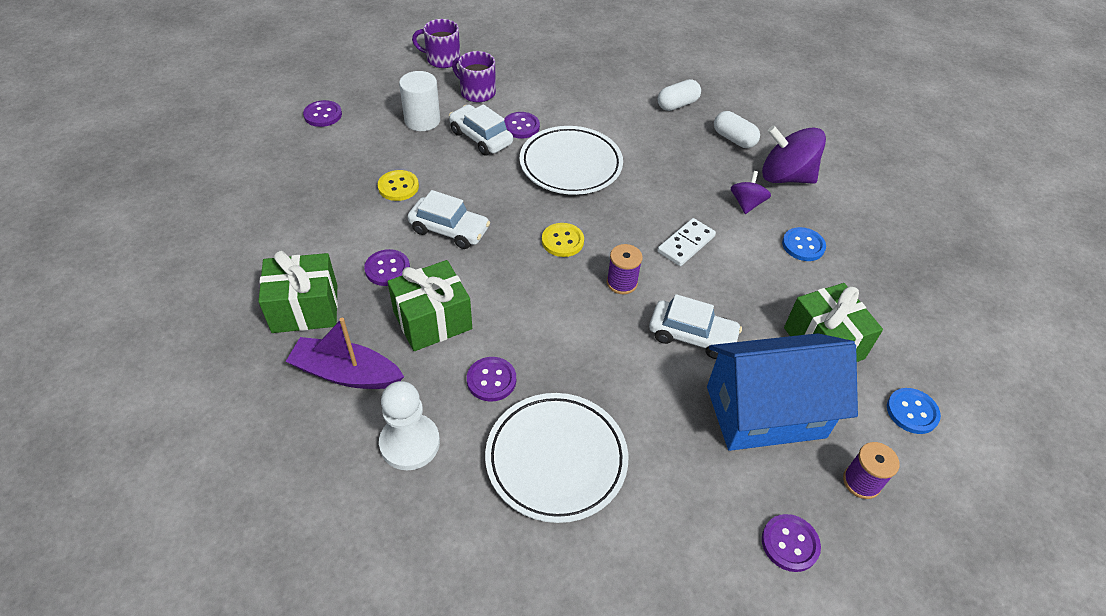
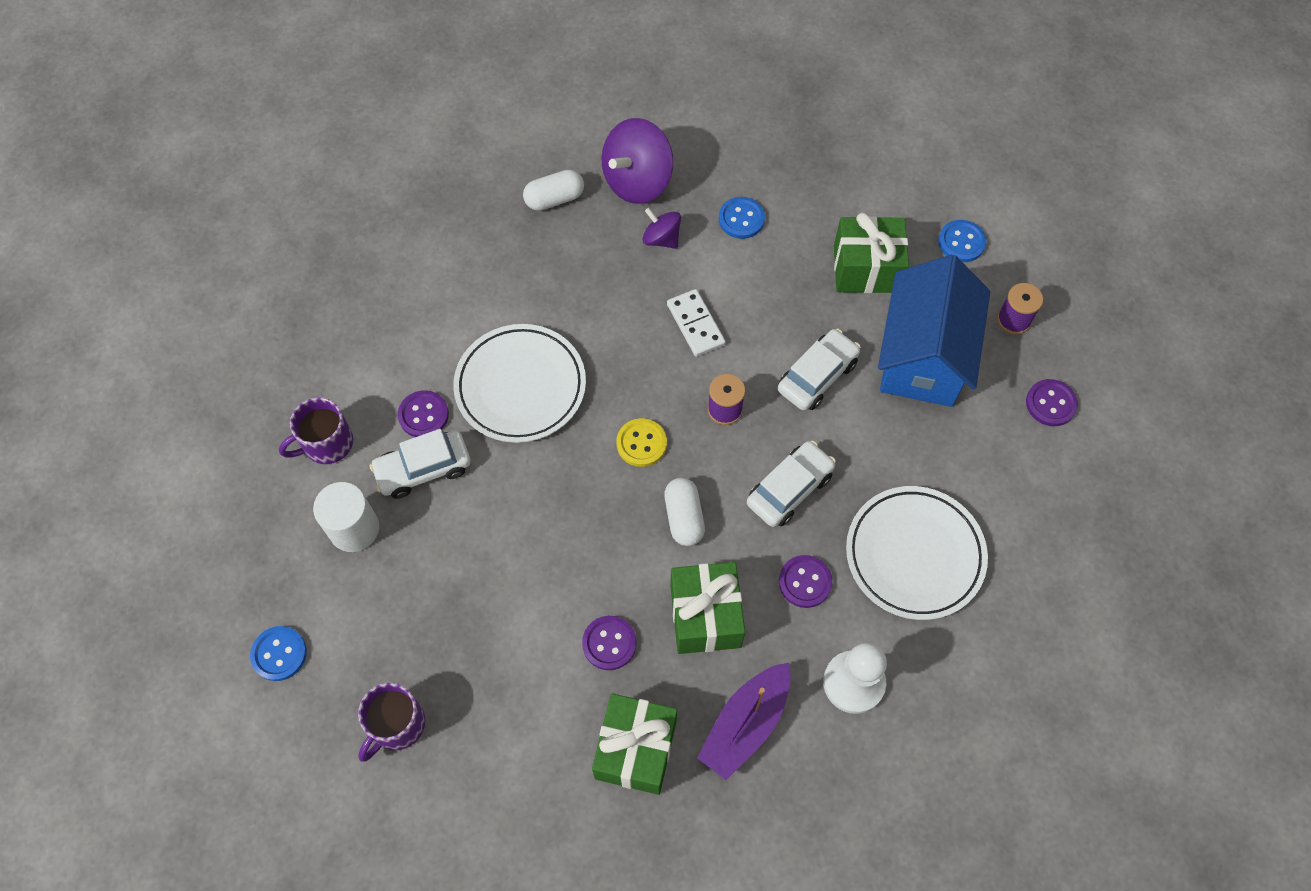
camera: 65 degrees left, 15 degrees up
purple button [303,100,342,127] -> blue button [250,626,307,681]
yellow button [378,170,419,201] -> none
white car [408,190,490,249] -> white car moved to [747,441,836,527]
purple mug [412,19,460,68] -> purple mug moved to [358,683,425,762]
white capsule [658,79,701,111] -> white capsule moved to [664,478,705,546]

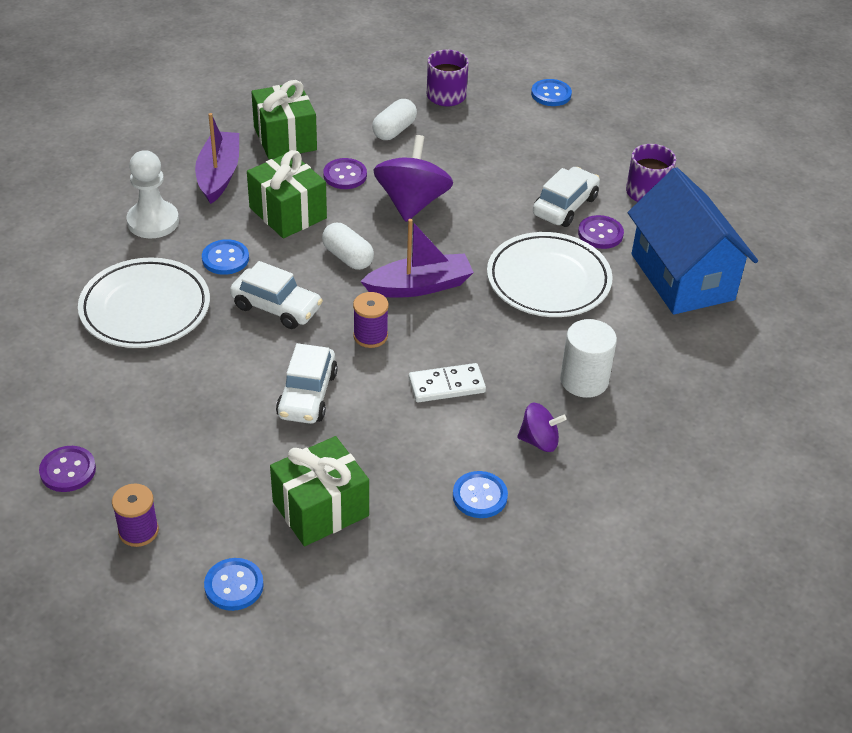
camera: 145 degrees right, 20 degrees down
white cylinder [313,482,379,552] -> white cylinder moved to [560,319,617,398]
white capsule [523,170,584,211] -> white capsule moved to [372,99,417,140]
purple spinning top [602,118,673,204] -> purple spinning top moved to [373,135,453,222]
yellow button [616,418,667,467] -> purple boat [360,219,474,298]
white domino [667,289,726,357] -> white domino turned 45 degrees counterclockwise [409,363,486,402]
white car [747,441,836,527] -> white car turned 75 degrees counterclockwise [230,261,323,329]
purple button [779,555,832,608] -> blue button [202,239,249,275]
blue house [878,255,990,407] -> blue house moved to [628,167,758,314]

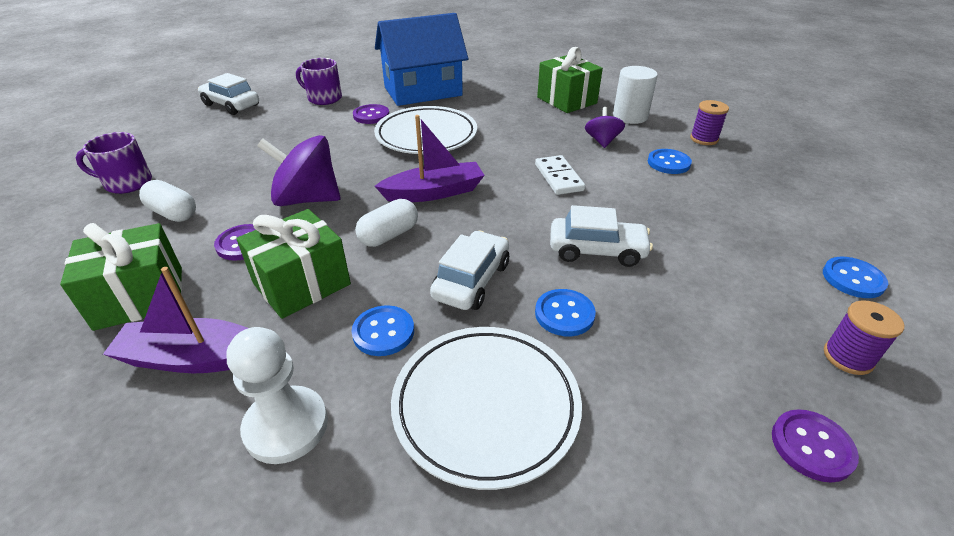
camera: 90 degrees left, 5 degrees down
green gift [270,436,369,546] -> green gift moved to [537,47,603,113]
purple spool [353,292,389,348] -> purple spool moved to [690,100,729,145]
purple boat [360,219,474,298] -> purple boat turned 90 degrees clockwise [375,115,485,202]
blue button [531,79,572,106] -> blue button moved to [535,289,596,336]
white car [533,167,600,227] -> white car moved to [198,73,259,115]
white cylinder [560,319,617,398] -> white cylinder moved to [613,66,658,124]

